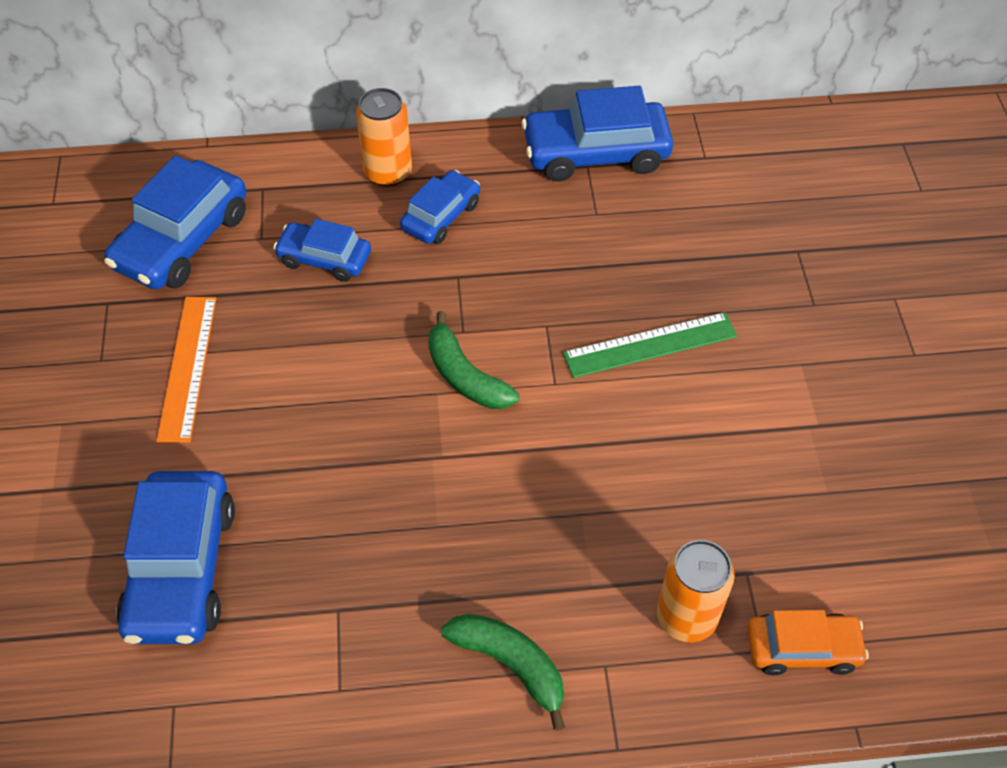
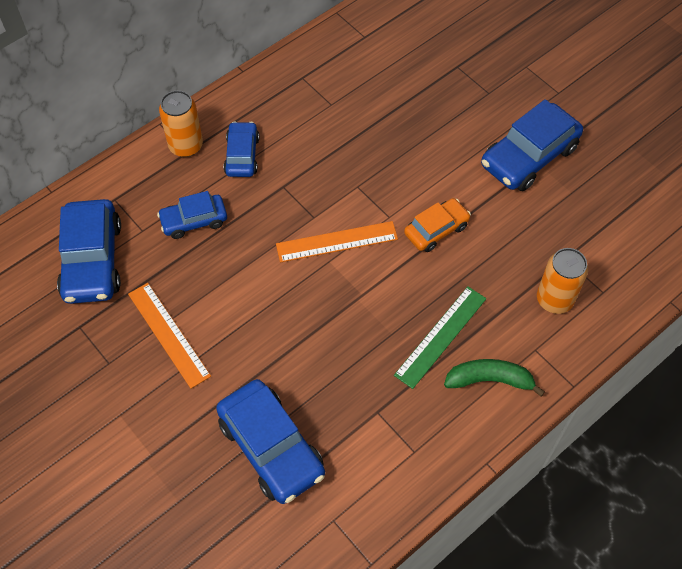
camera: 35 degrees left, 5 degrees up
green banana [428,311,519,409] -> orange ruler [276,221,398,262]
blue car [521,86,673,182] -> blue car moved to [481,99,583,191]
green ruler [563,312,737,378] -> green ruler moved to [394,286,486,389]
orange car [747,610,869,676] -> orange car moved to [404,198,471,252]

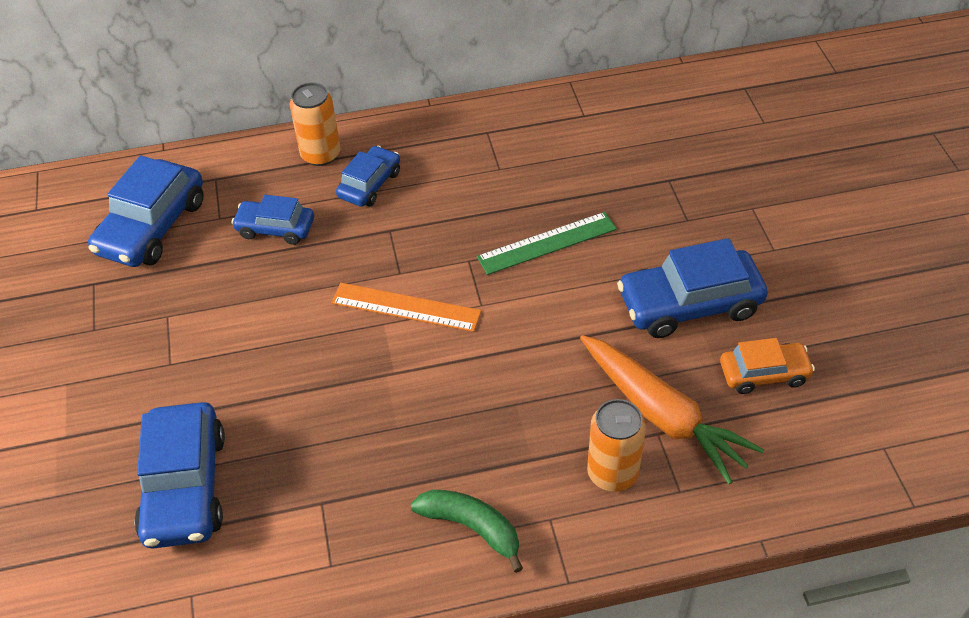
camera: 30 degrees right, 10 degrees down
orange ruler [128,283,211,389] -> none
green ruler [394,286,486,389] -> green ruler moved to [477,212,617,275]
orange car [404,198,471,252] -> orange car moved to [720,338,815,394]
none -> orange carrot [580,335,764,484]

